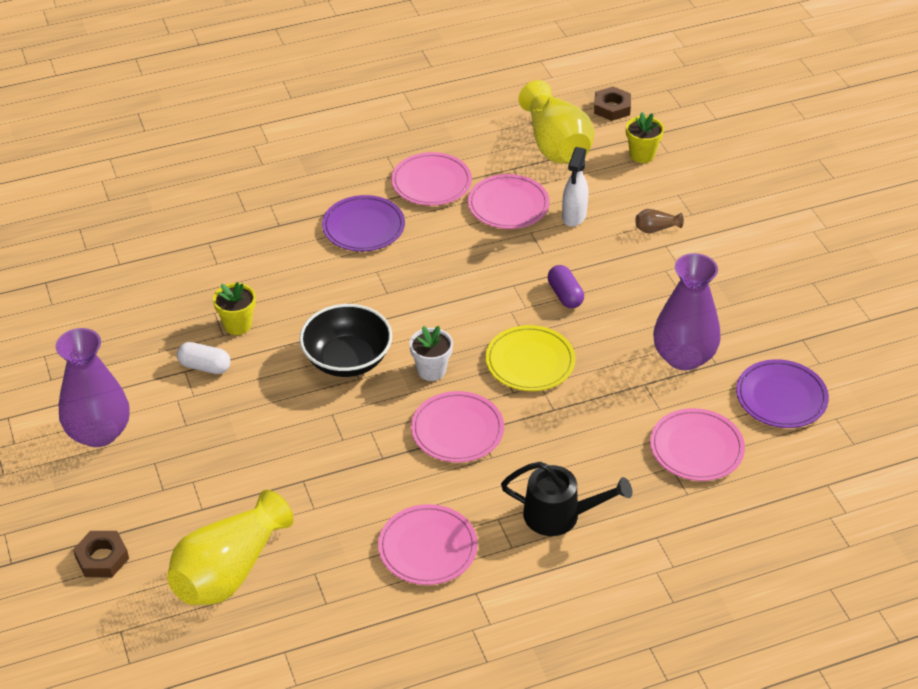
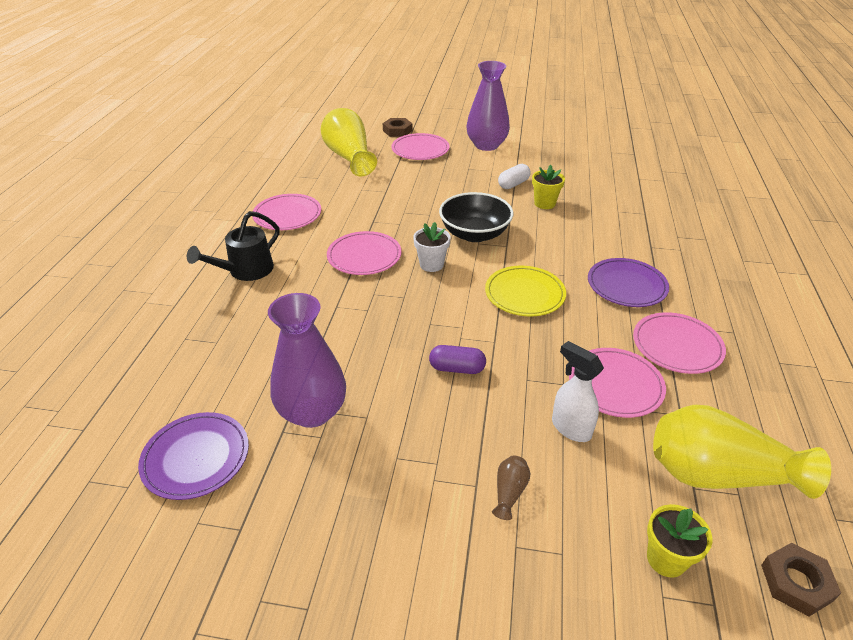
camera: 120 degrees right, 5 degrees down
yellow plate [486,325,576,391] -> yellow plate moved to [485,266,566,316]
pink plate [650,408,745,481] -> pink plate moved to [391,133,450,160]

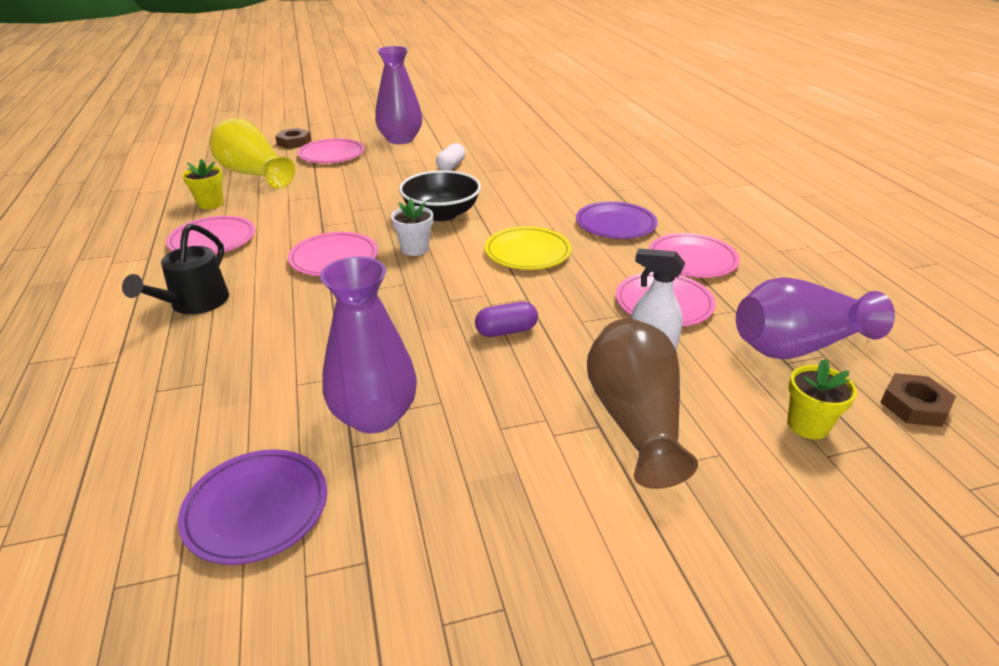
camera: 25 degrees left, 5 degrees down
brown vase [492,456,530,520] -> brown vase [587,318,698,489], size x2.50
yellow flower pot [532,165,565,209] -> yellow flower pot moved to [182,159,223,210]
yellow vase [653,405,831,499] -> purple vase [736,277,895,359]

